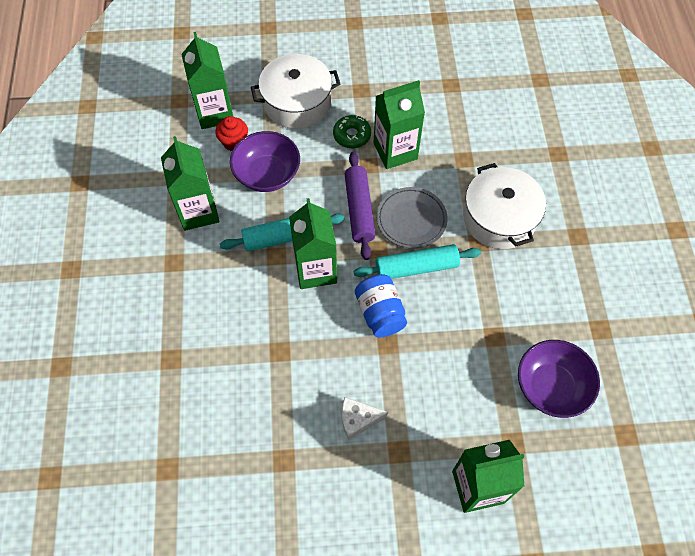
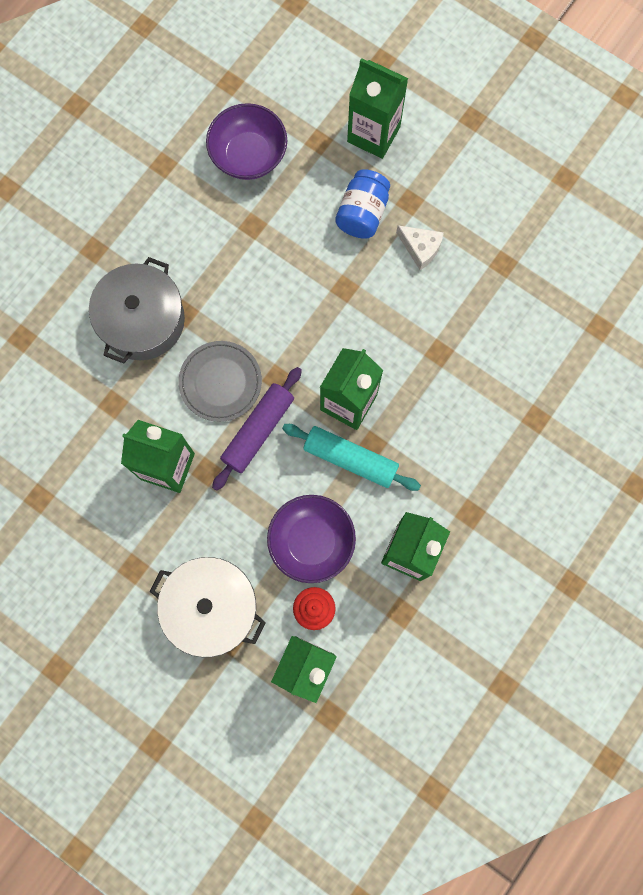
camera: 140 degrees left, 15 degrees up
green donut [333,115,371,148] -> none
turquoise rolling pin [354,244,481,279] -> none
blue jar [355,274,407,337] -> blue jar moved to [335,169,390,239]
white pot [463,163,546,249] -> grey pot [89,257,185,364]

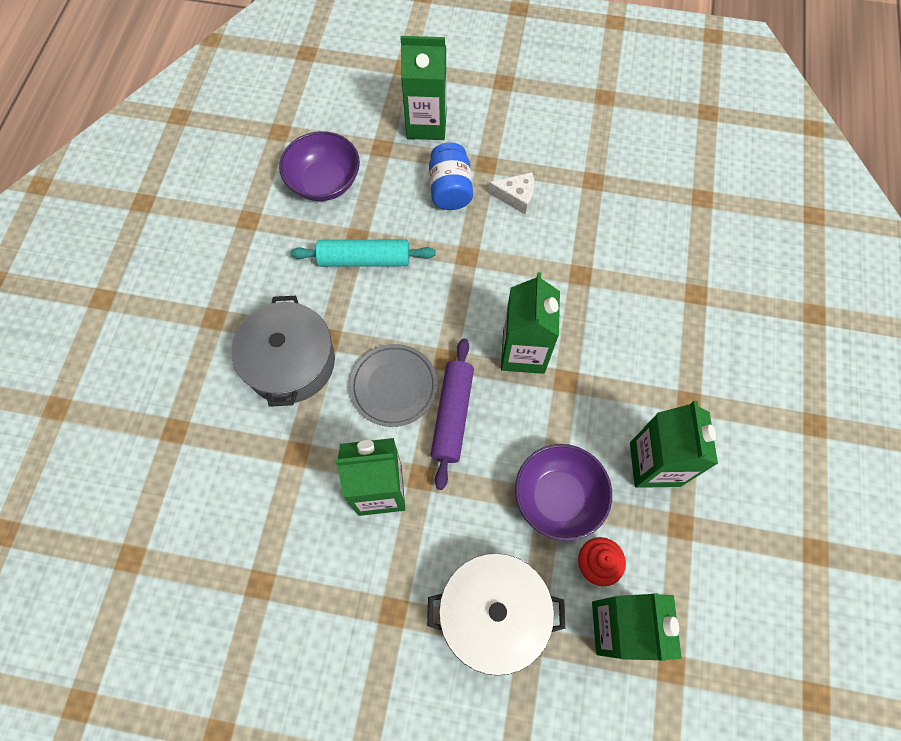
camera: 25 degrees left, 10 degrees down
turquoise rolling pin [282,424,421,491] -> turquoise rolling pin moved to [290,240,436,267]

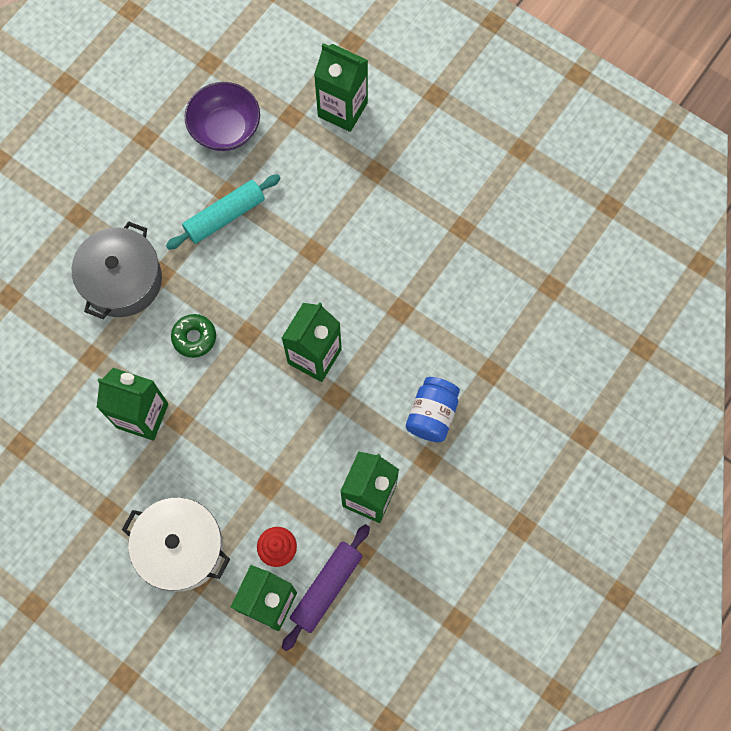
camera: 25 degrees right, 5 degrees up
turquoise rolling pin [290,240,436,267] -> turquoise rolling pin turned 60 degrees counterclockwise [166,174,281,250]
grey plate [350,344,437,427] -> green donut [171,314,216,358]
blue jar [429,142,473,210] -> blue jar moved to [406,377,460,442]
purple rolling pin [430,338,474,490] -> purple rolling pin moved to [282,524,370,651]
white cheese [488,172,534,215] -> none
purple bowl [515,444,612,541] -> none

